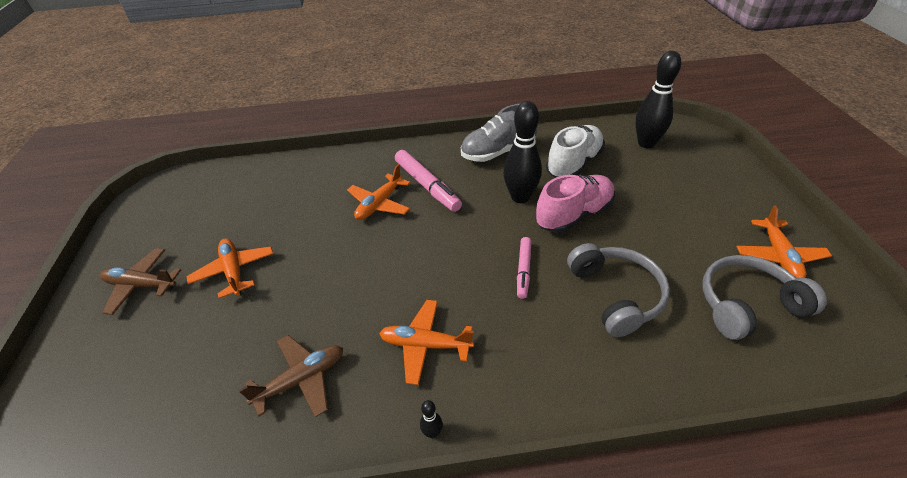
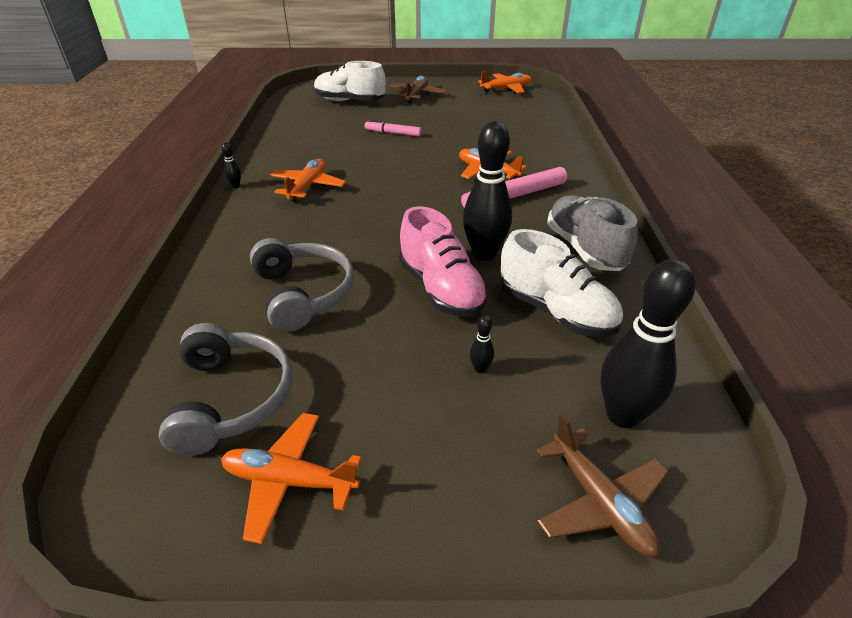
camera: 95 degrees right, 5 degrees down
orange plane [186,238,274,298] -> orange plane moved to [478,72,532,93]
brown plane [239,335,343,417] -> brown plane moved to [537,415,669,557]
pink marker [517,237,532,299] -> pink marker moved to [365,120,422,136]
grey headphones [567,243,670,337] -> grey headphones turned 105 degrees counterclockwise [250,238,354,332]
none -> white shoe [314,61,386,101]
none -> black bowling pin [470,315,494,373]

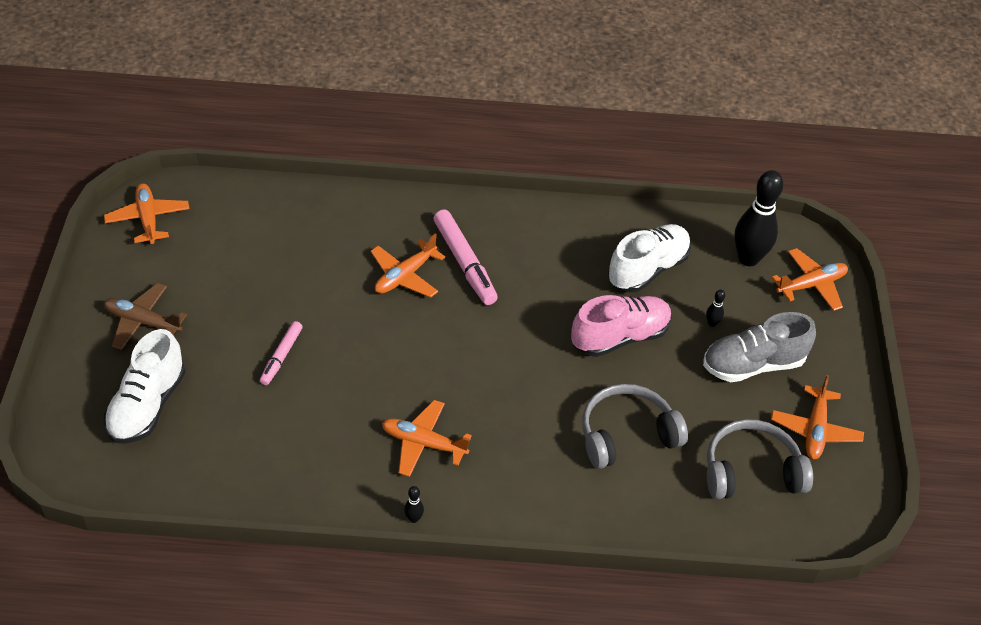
camera: 90 degrees left, 10 degrees up
black bowling pin [463,121,512,261] -> none
brown plane [537,415,669,557] -> orange plane [772,248,848,311]
grey shoe [547,195,638,271] -> grey shoe moved to [703,312,816,382]

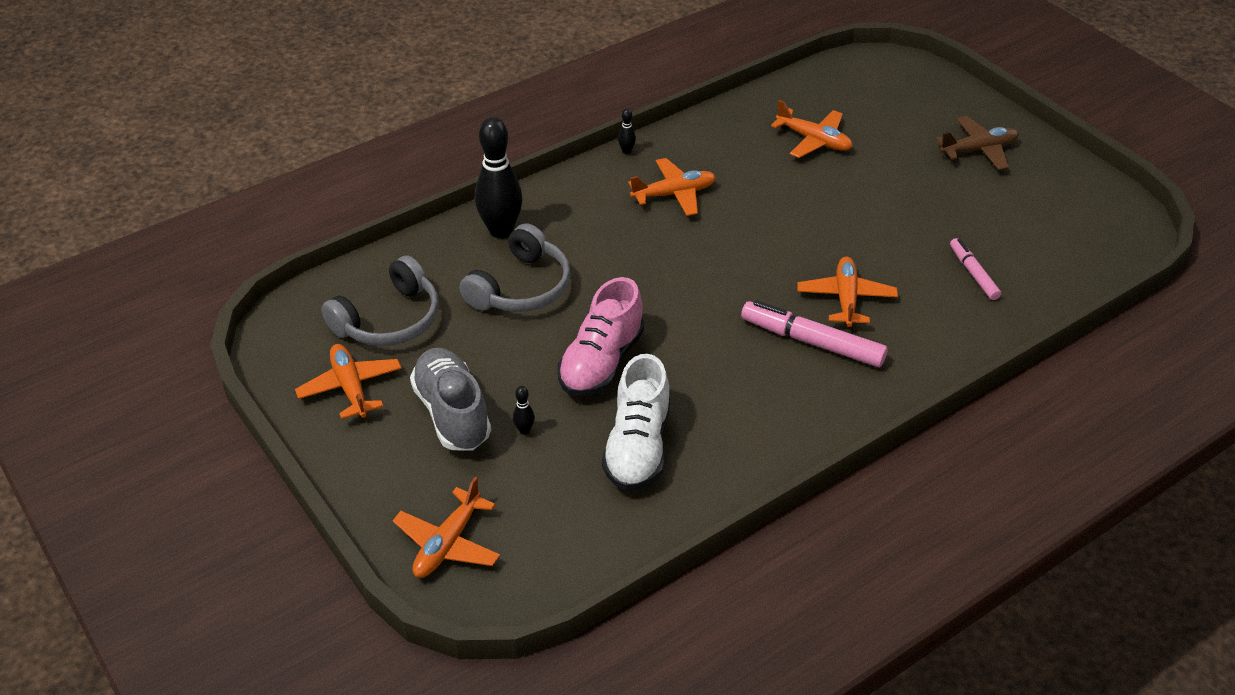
camera: 145 degrees right, 5 degrees down
orange plane [104,183,190,244] -> orange plane moved to [771,100,853,158]
white shoe [104,329,186,444] -> none
pink marker [260,321,303,385] -> pink marker moved to [950,238,1001,300]
grey shoe [703,312,816,382] -> grey shoe turned 60 degrees counterclockwise [410,348,491,450]
black bowling pin [735,170,783,266] -> black bowling pin moved to [475,117,523,238]

